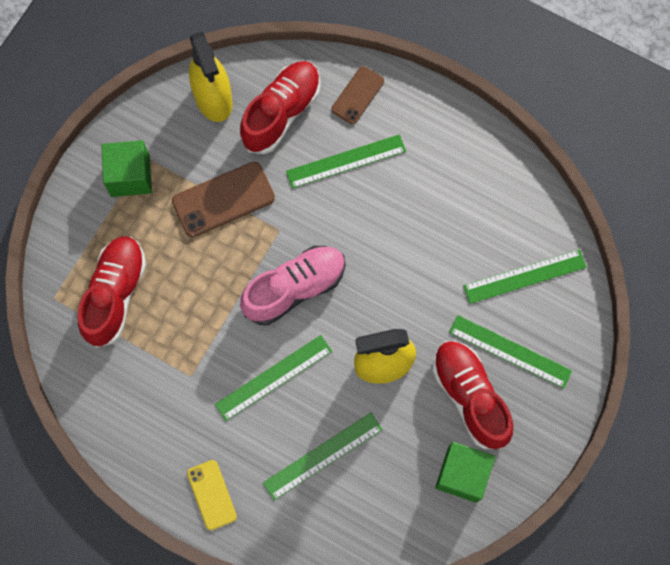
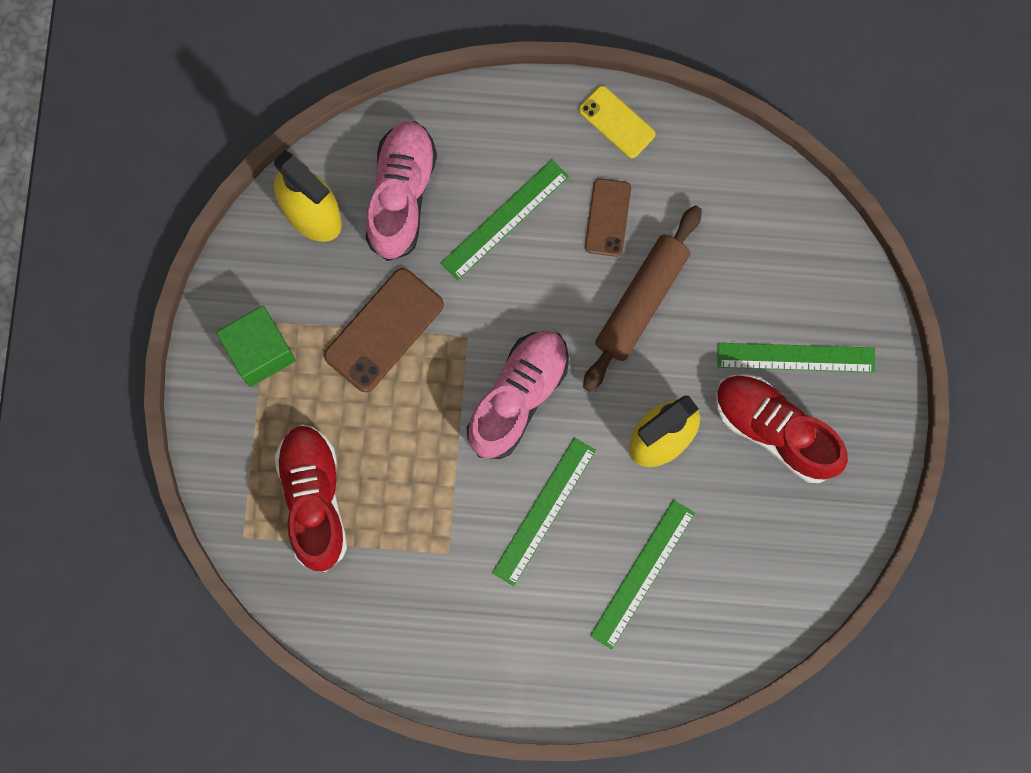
camera: 25 degrees left, 5 degrees up
yellow phone [187,460,237,530] -> yellow phone moved to [579,86,655,158]
red shoe [240,61,321,154] -> pink shoe [366,121,437,261]
brown phone [331,66,384,124] -> brown phone moved to [585,178,631,257]
green cube [435,442,495,503] -> none
green ruler [463,249,587,304] -> none
none -> brown rolling pin [583,205,702,391]

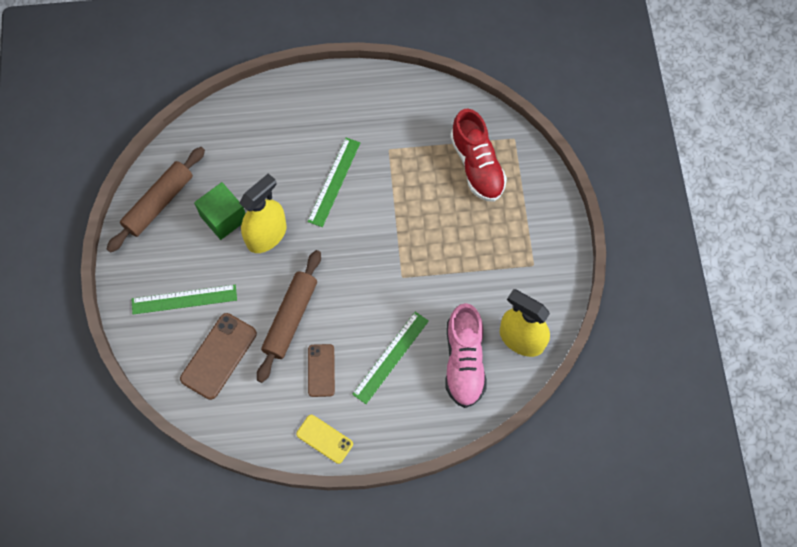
camera: 170 degrees right, 10 degrees down
green cube [216,306,296,387] -> green cube moved to [194,182,246,240]
brown phone [324,268,444,392] -> brown phone moved to [180,313,257,400]
pink shoe [467,331,569,459] -> none
green ruler [590,500,695,650] -> none
red shoe [716,374,848,483] -> none
none -> brown rolling pin [107,147,205,253]

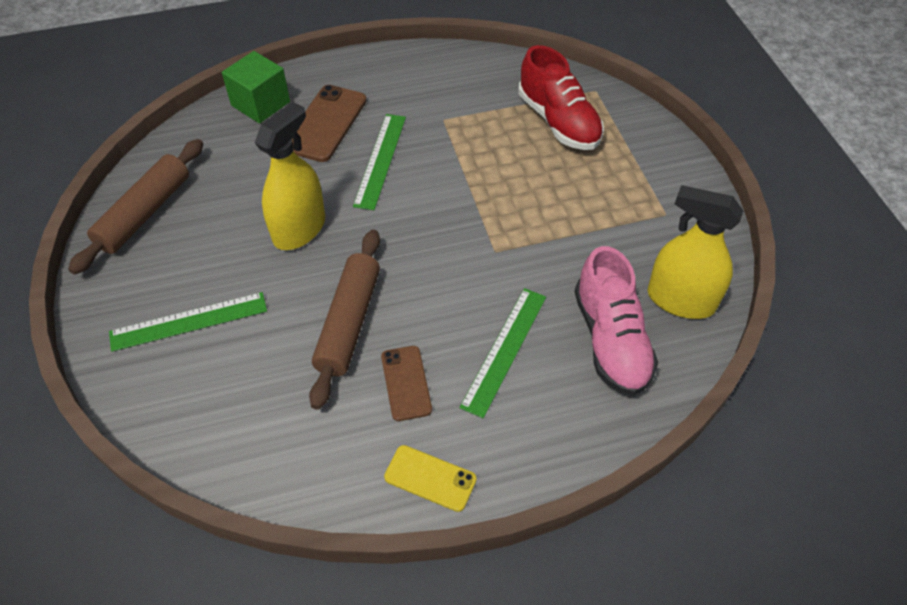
camera: 10 degrees left, 15 degrees down
brown phone [180,313,257,400] -> brown phone moved to [292,85,367,162]
green cube [194,182,246,240] -> green cube moved to [222,51,290,124]

